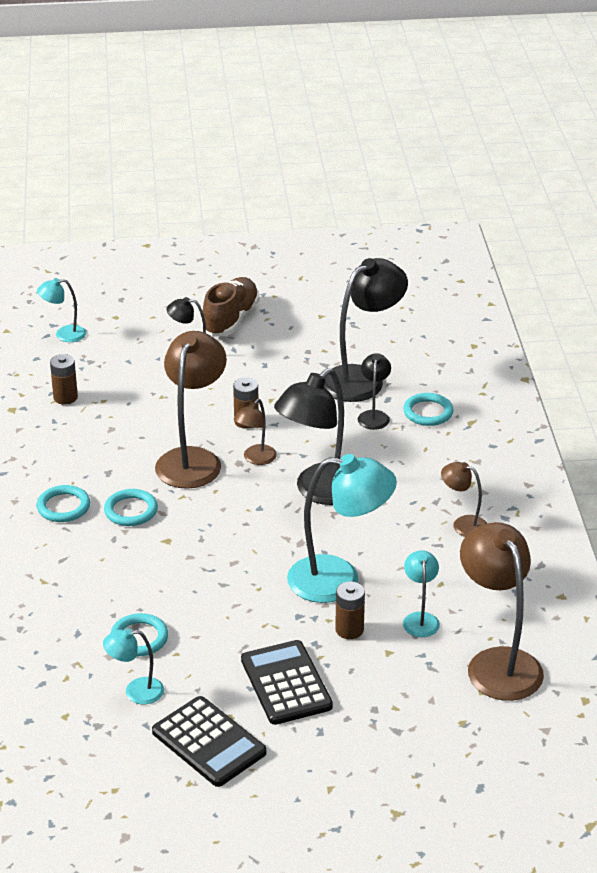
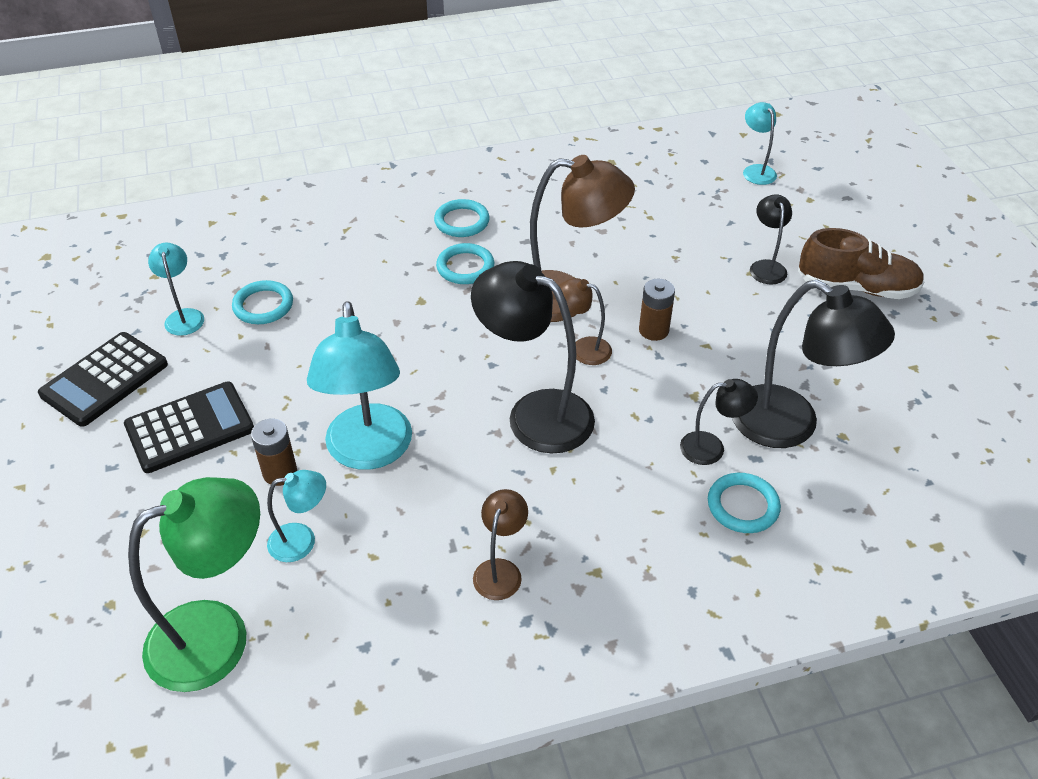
camera: 80 degrees right, 10 degrees up
brown battery [50,354,78,405] -> none
brown lamp [460,522,544,701] -> green lamp [128,477,260,692]

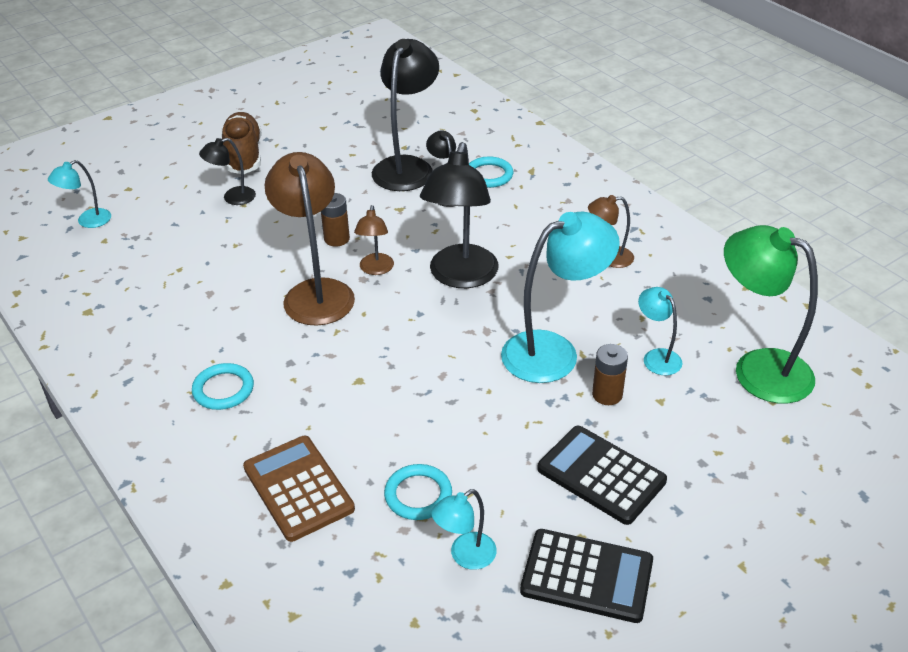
camera: 110 degrees left, 5 degrees down
turquoise ring [436,243,494,284] -> none
none -> brown calculator [243,436,355,542]

